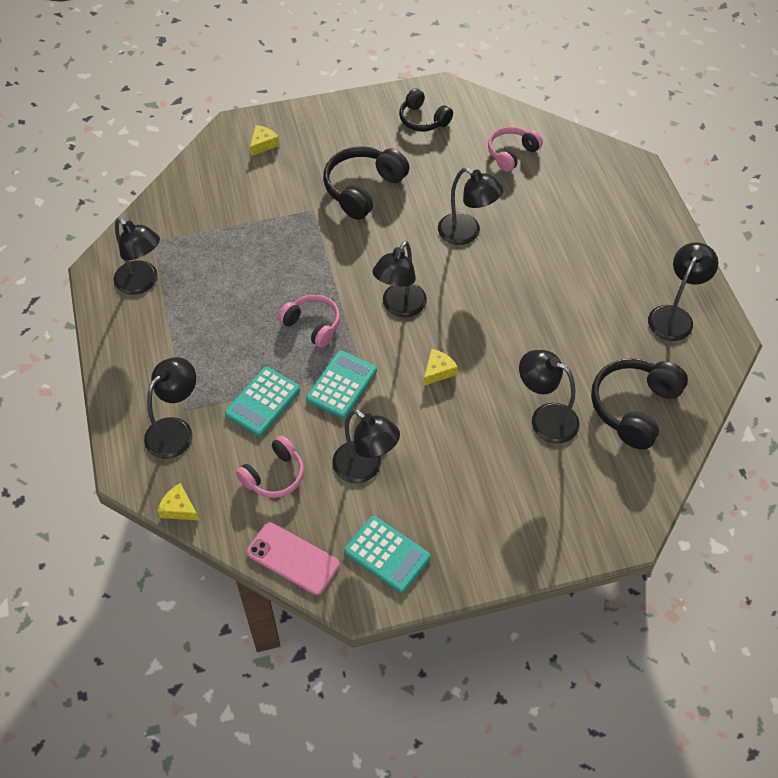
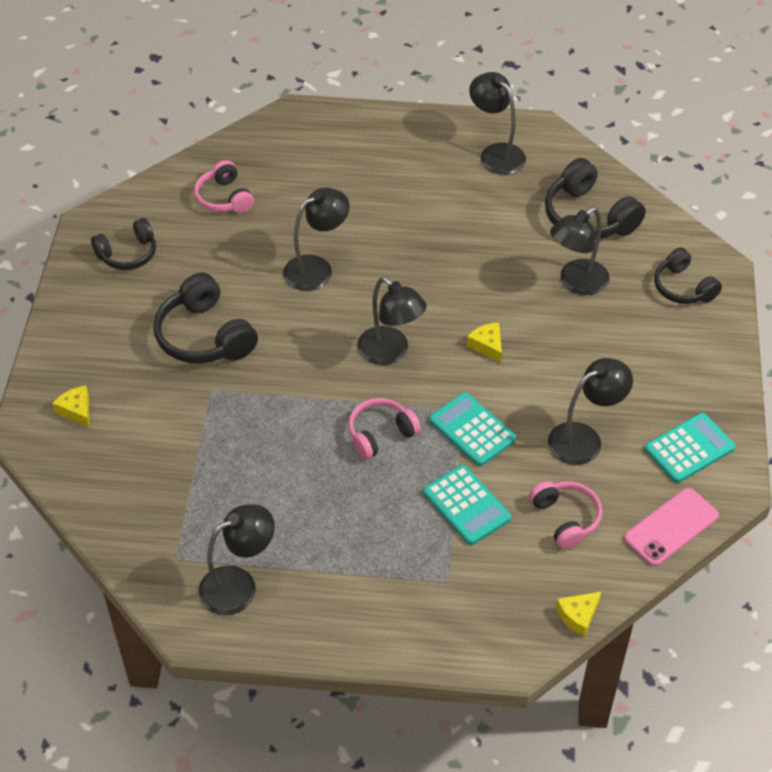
camera: 70 degrees left, 5 degrees down
black lamp [144,357,196,459] -> none
none -> black headphones [654,248,722,304]

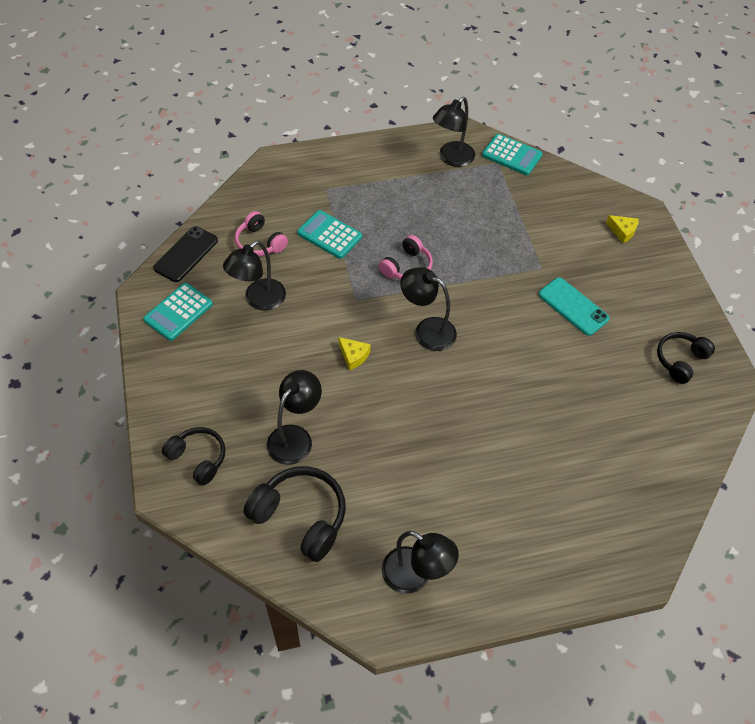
camera: 160 degrees right, 5 degrees up
black headphones [153,272,258,364] -> turquoise phone [539,278,610,336]
pink headphones [194,160,254,213] -> none
black lamp [283,187,350,291] -> none
turquoise calculator [429,392,516,466] -> turquoise calculator moved to [482,134,543,175]
yellow cheese [556,592,601,637] -> none
pink phone [624,488,719,566] -> black phone [153,226,218,282]

